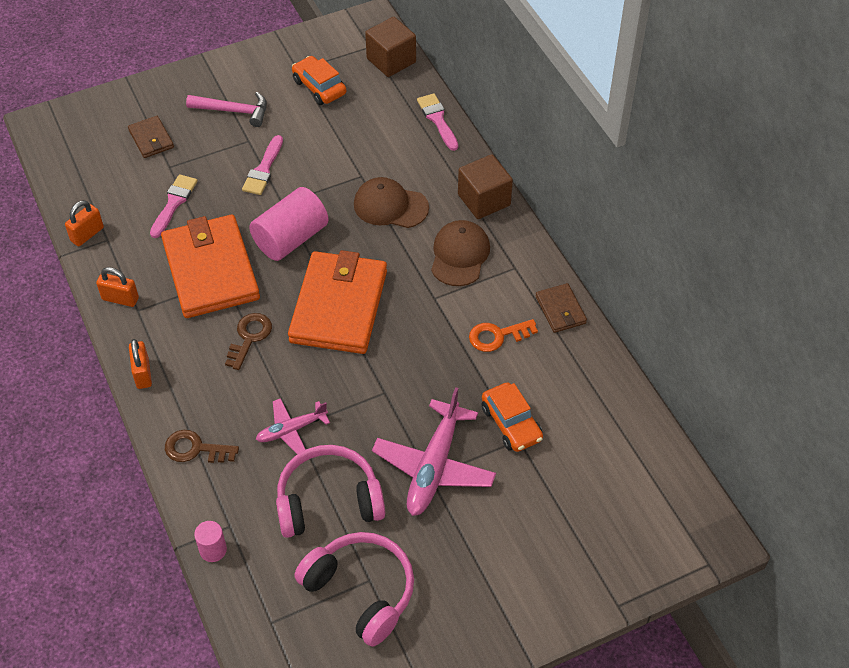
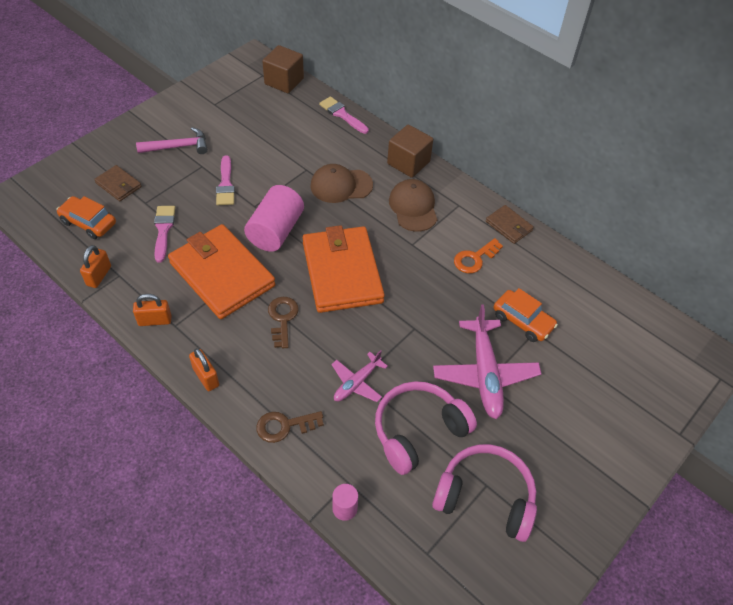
camera: 25 degrees left, 0 degrees up
orange car [292,56,346,105] -> orange car moved to [56,196,116,239]

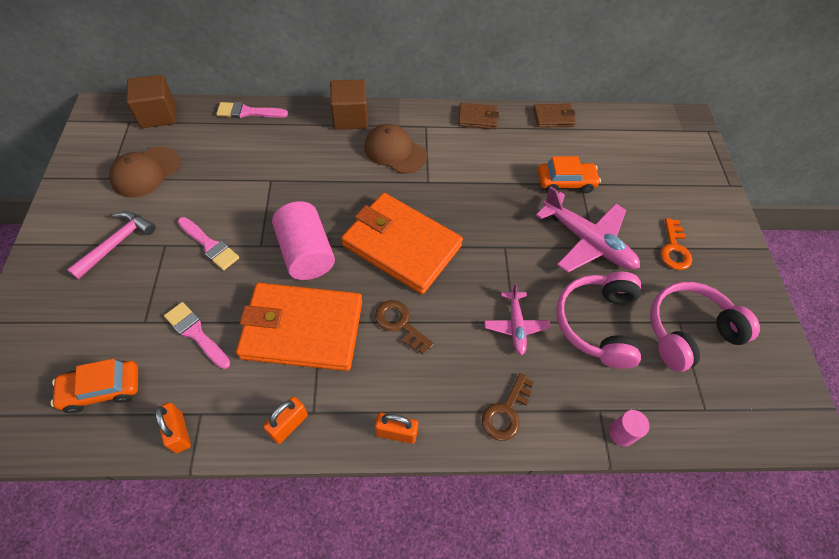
camera: 45 degrees left, 5 degrees up
brown wallet [94,165,142,201] -> brown wallet moved to [533,104,576,128]
brown cap [310,164,373,203] -> brown cap moved to [109,147,180,198]
orange key [454,238,503,273] -> orange key moved to [660,218,692,270]

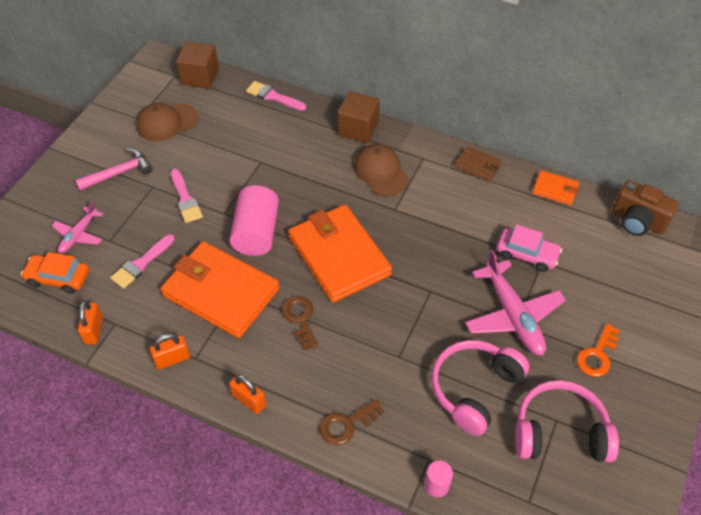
camera: 30 degrees right, 5 degrees down
pink brush [164,302,230,369] -> pink brush turned 120 degrees counterclockwise [110,234,175,289]
pink plane [484,283,551,355] -> pink plane moved to [51,201,103,254]
brown wallet [533,104,576,128] -> orange wallet [532,171,579,205]
orange car [538,156,601,193] -> pink car [497,224,562,272]
none -> brown camera [612,180,679,236]

